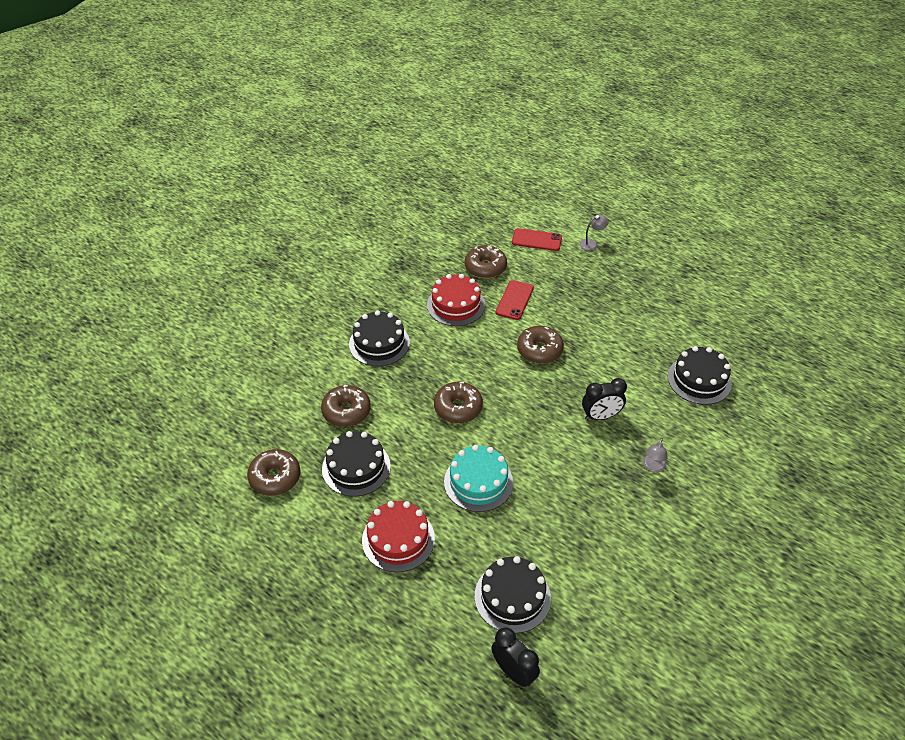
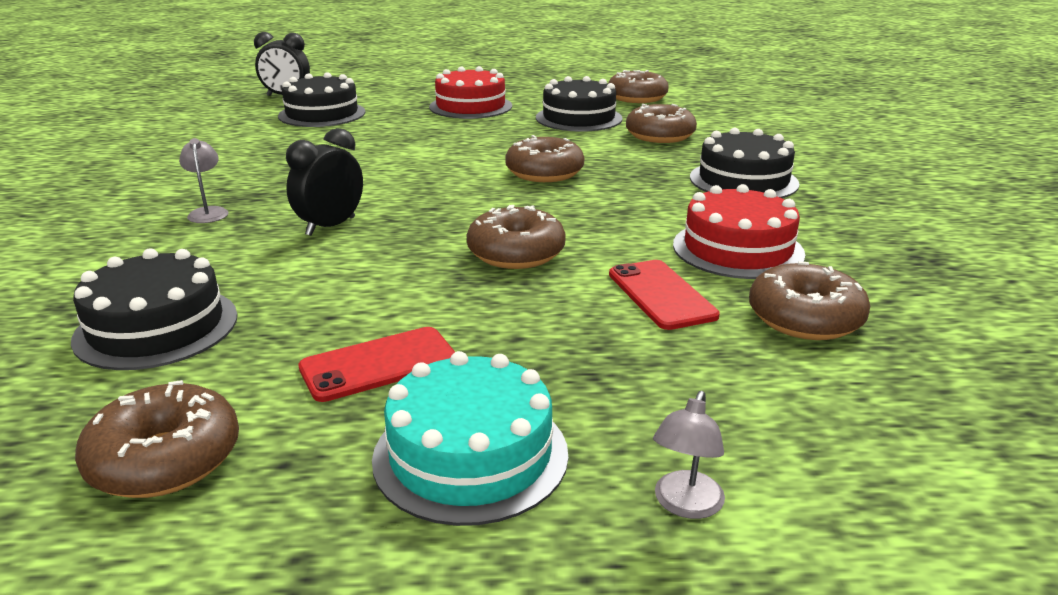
camera: 140 degrees right, 20 degrees down
turquoise cake [444,445,513,512] -> turquoise cake moved to [372,351,568,526]
red phone [512,228,562,251] -> red phone moved to [298,327,455,402]
none -> brown donut [75,380,239,498]

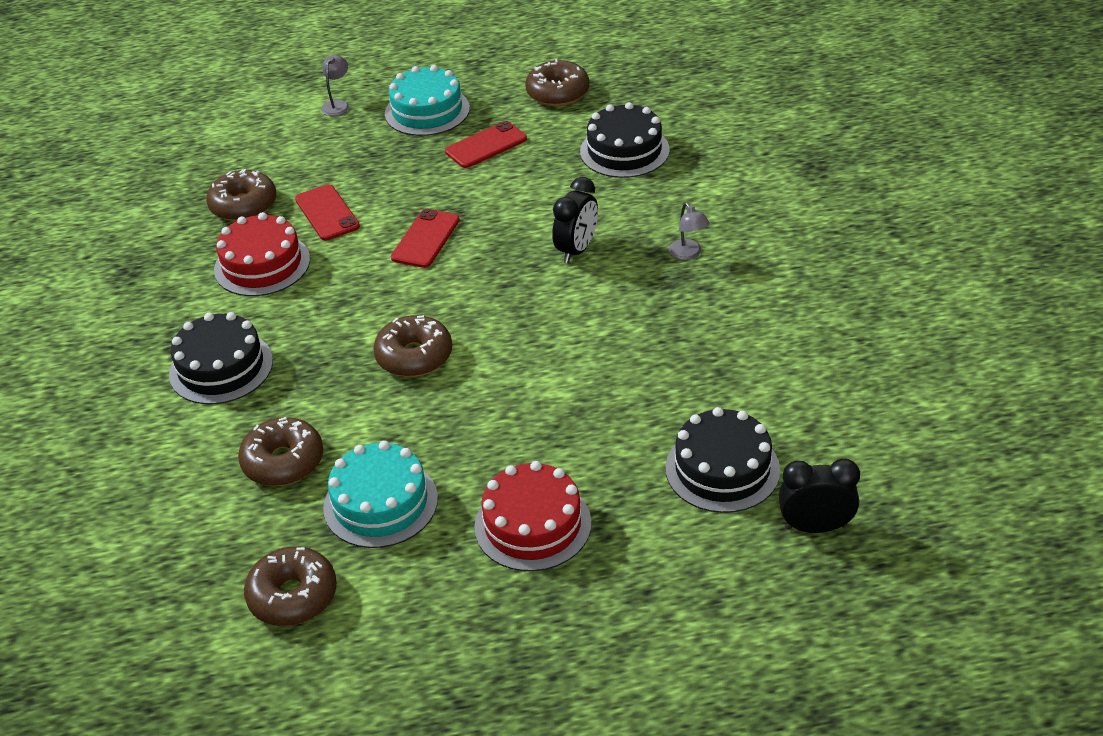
camera: 175 degrees right, 15 degrees up
brown donut [467,205,566,269] -> red phone [391,209,460,268]
black cake [536,76,623,132] -> turquoise cake [323,441,438,548]

